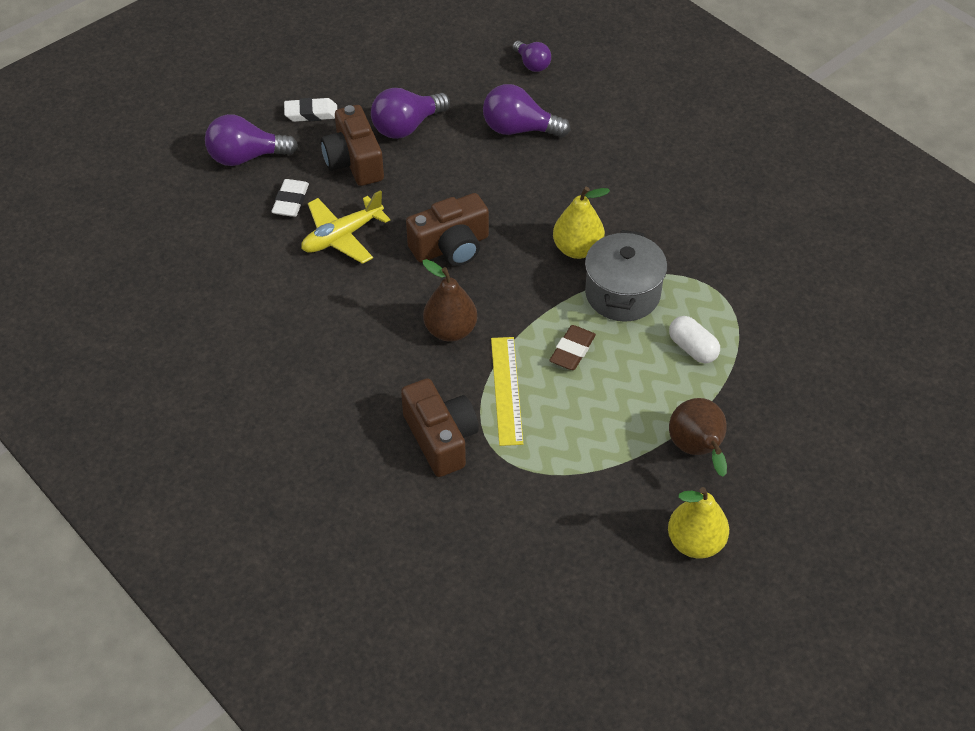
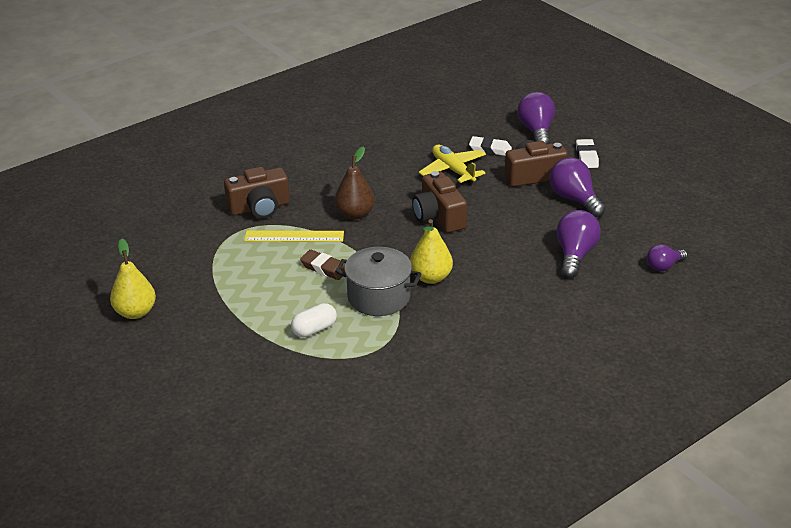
camera: 95 degrees right, 15 degrees down
brown pear [669,398,727,477] -> none

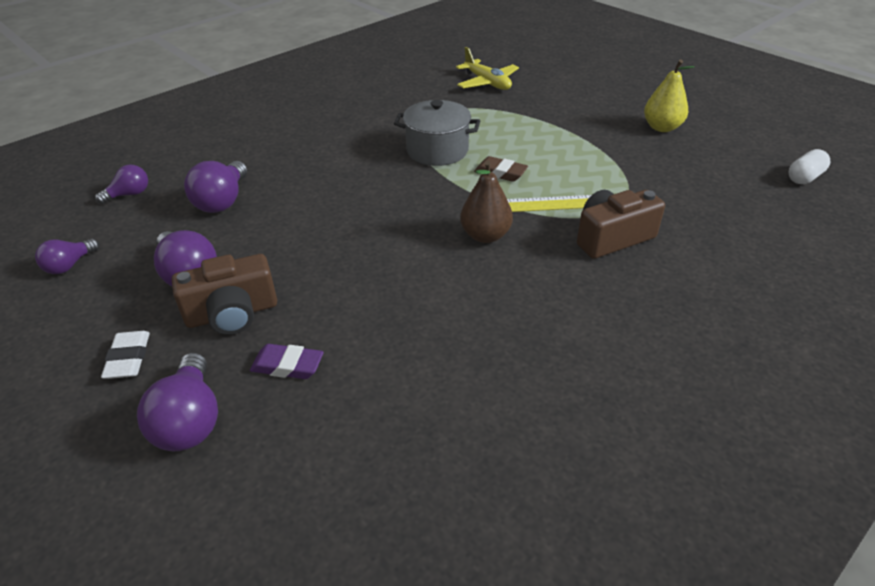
camera: 175 degrees right, 5 degrees up
white capsule [291,303,337,337] -> white capsule moved to [789,149,830,184]
yellow pear [410,219,453,284] -> none
brown camera [412,171,467,233] -> none
yellow plane [419,145,486,185] -> yellow plane moved to [456,47,519,90]
white eraser [469,136,512,156] -> purple eraser [250,344,324,379]
none -> purple light bulb [35,239,99,274]

